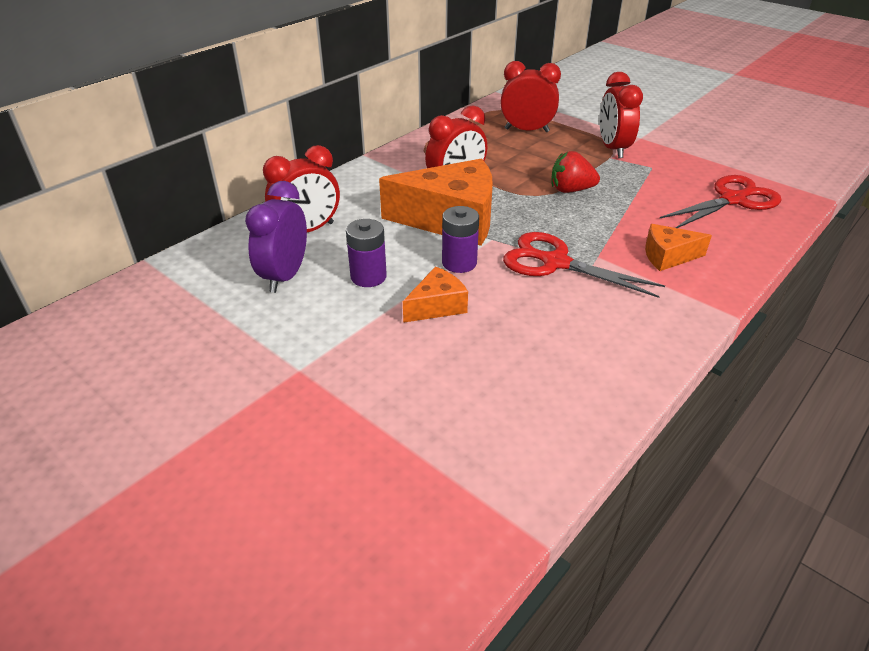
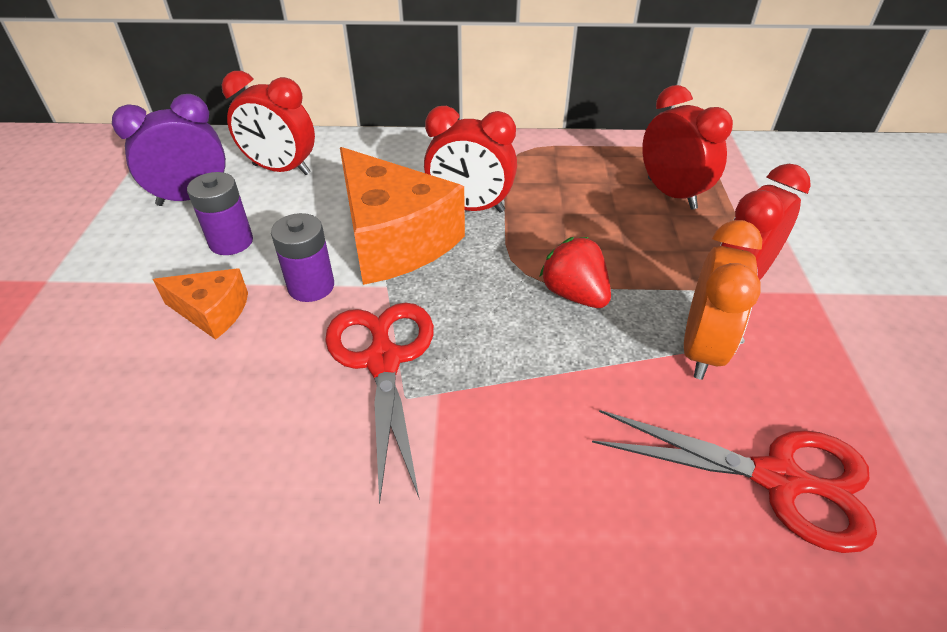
camera: 50 degrees right, 5 degrees up
orange cheese [645,224,712,271] -> none
none -> orange clock [684,220,762,380]

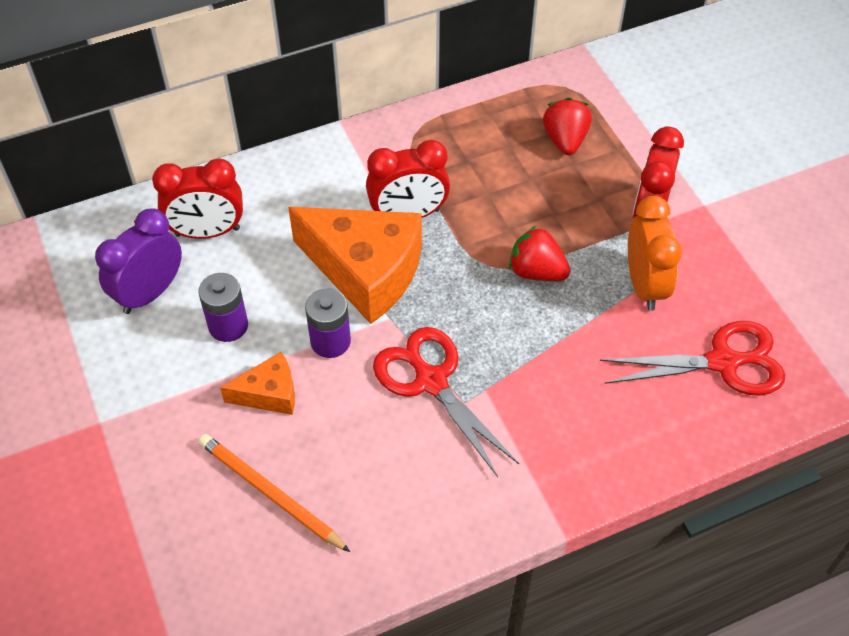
camera: 25 degrees left, 10 degrees up
red clock [642,85,733,210] -> red strawberry [543,98,592,155]
none -> orange pencil [199,434,350,552]

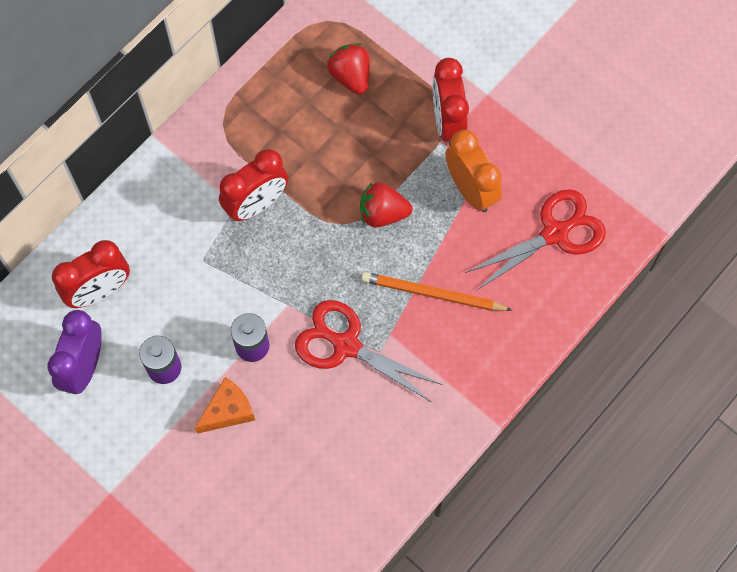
camera: 25 degrees left, 15 degrees up
orange pencil [199,434,350,552] -> orange pencil moved to [361,272,512,311]
orange cheese [288,207,422,324] -> none

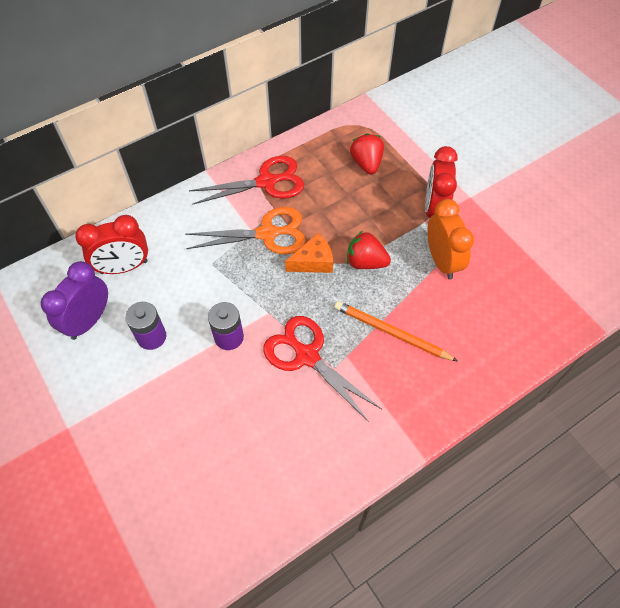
camera: 15 degrees right, 10 degrees down
orange cheese [195,377,255,434] -> orange cheese moved to [285,233,333,273]
red clock [219,149,289,221] -> orange scissors [185,207,306,254]
red scissors [465,189,606,291] -> red scissors moved to [189,156,304,205]

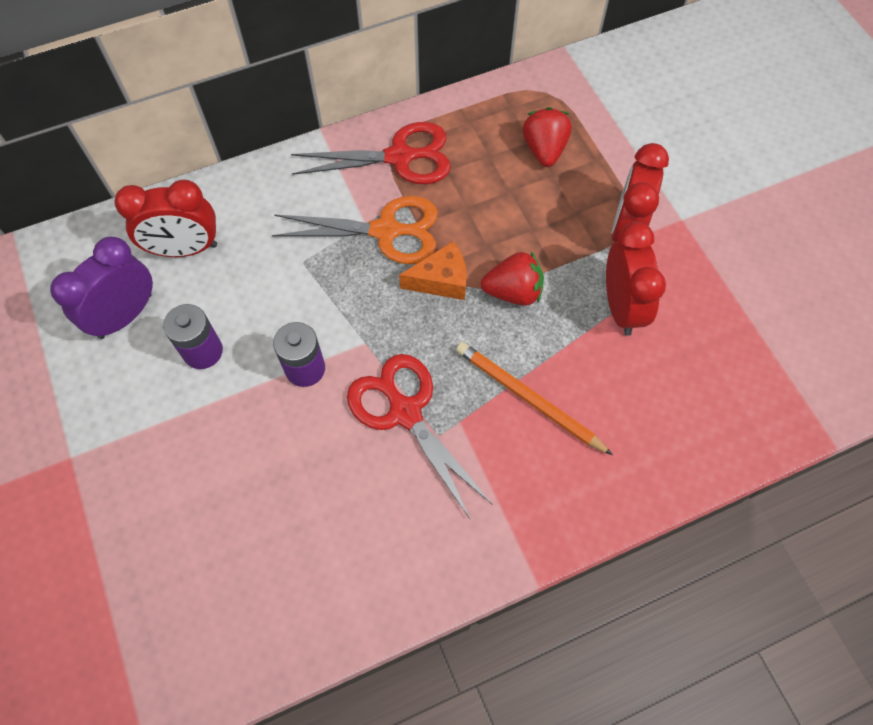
camera: 10 degrees right, 5 degrees up
red strawberry [347,231,391,269] -> red strawberry turned 150 degrees clockwise [481,252,544,306]
orange clock [427,199,474,280] -> red clock [606,222,666,336]

